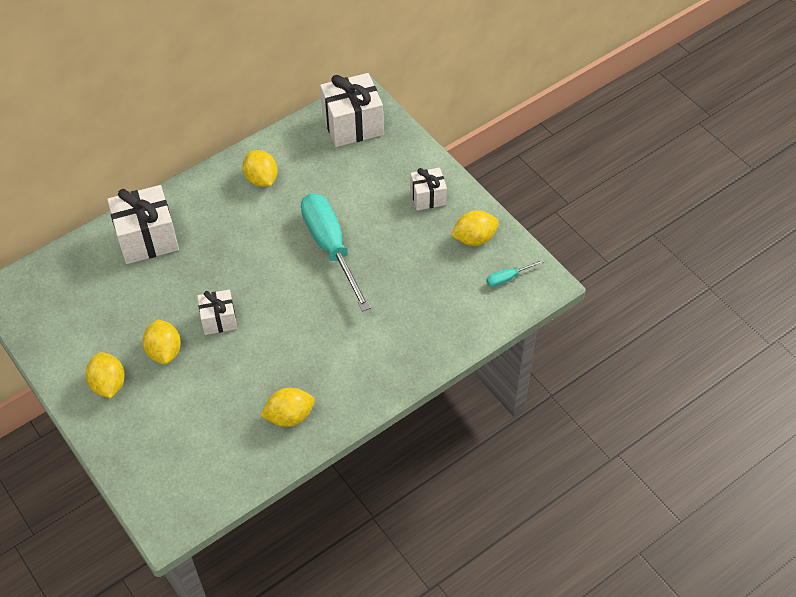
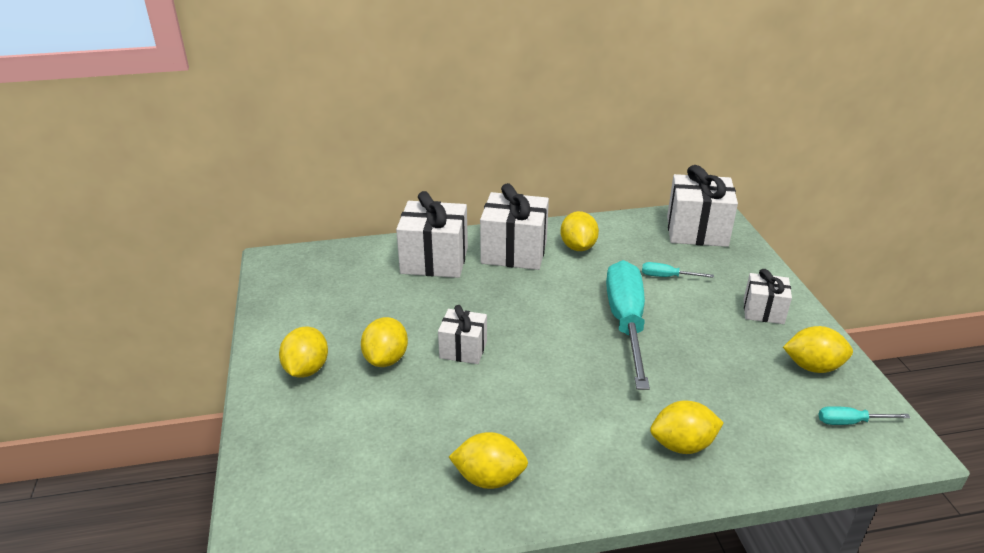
camera: 25 degrees right, 20 degrees down
none -> white gift [480,183,549,270]
none -> turquoise screwdriver [642,262,714,278]
none -> yellow lemon [650,400,724,454]

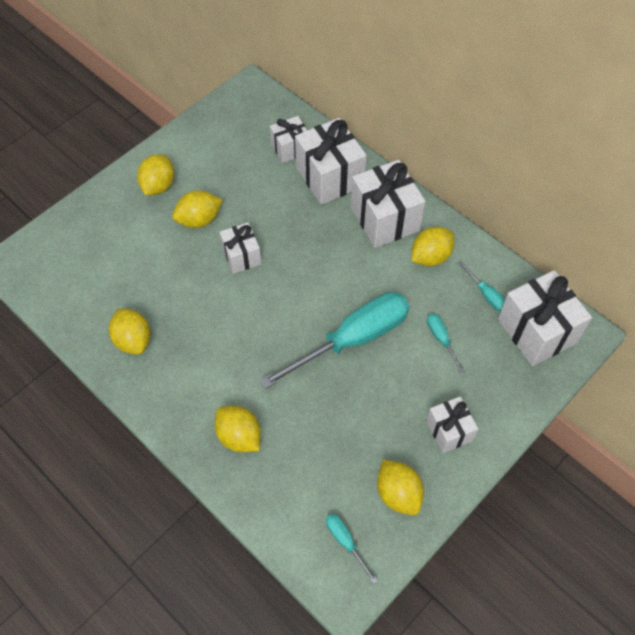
camera: 55 degrees right, 25 degrees up
yellow lemon [279,327,328,378] -> yellow lemon turned 45 degrees counterclockwise [137,154,175,195]
none -> white gift [270,116,307,163]
none -> turquoise screwdriver [458,261,505,311]

